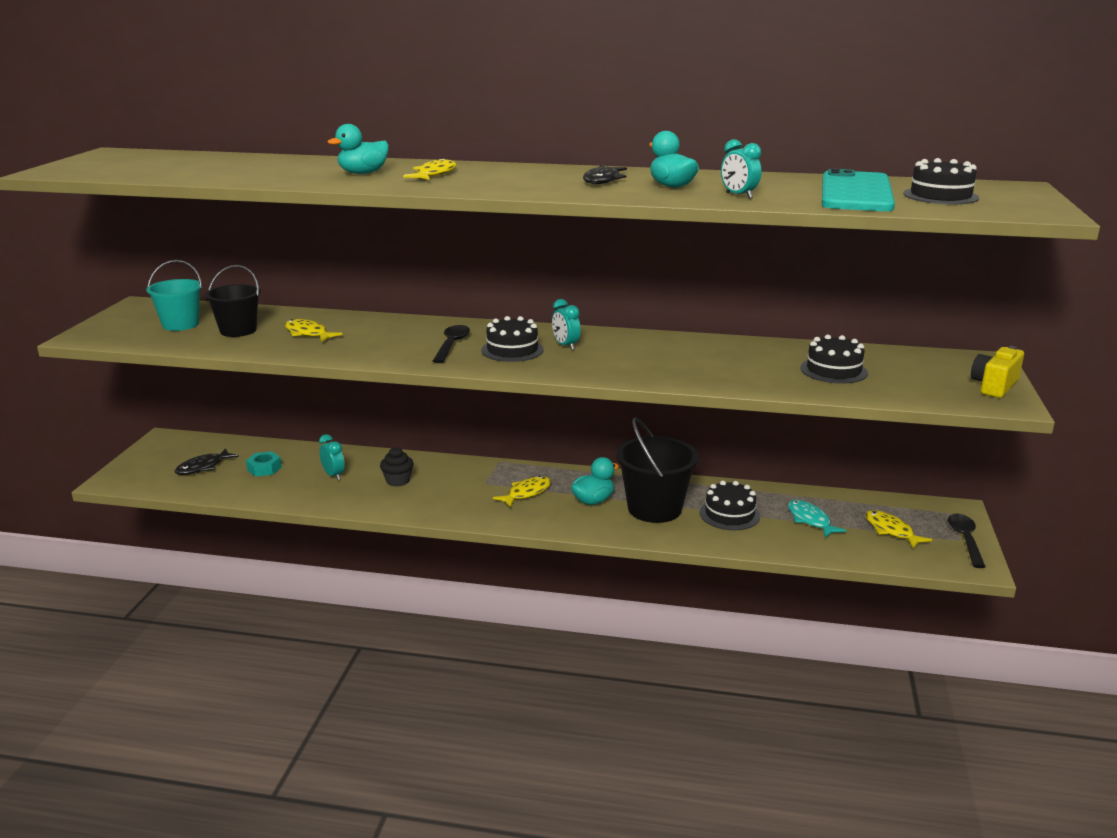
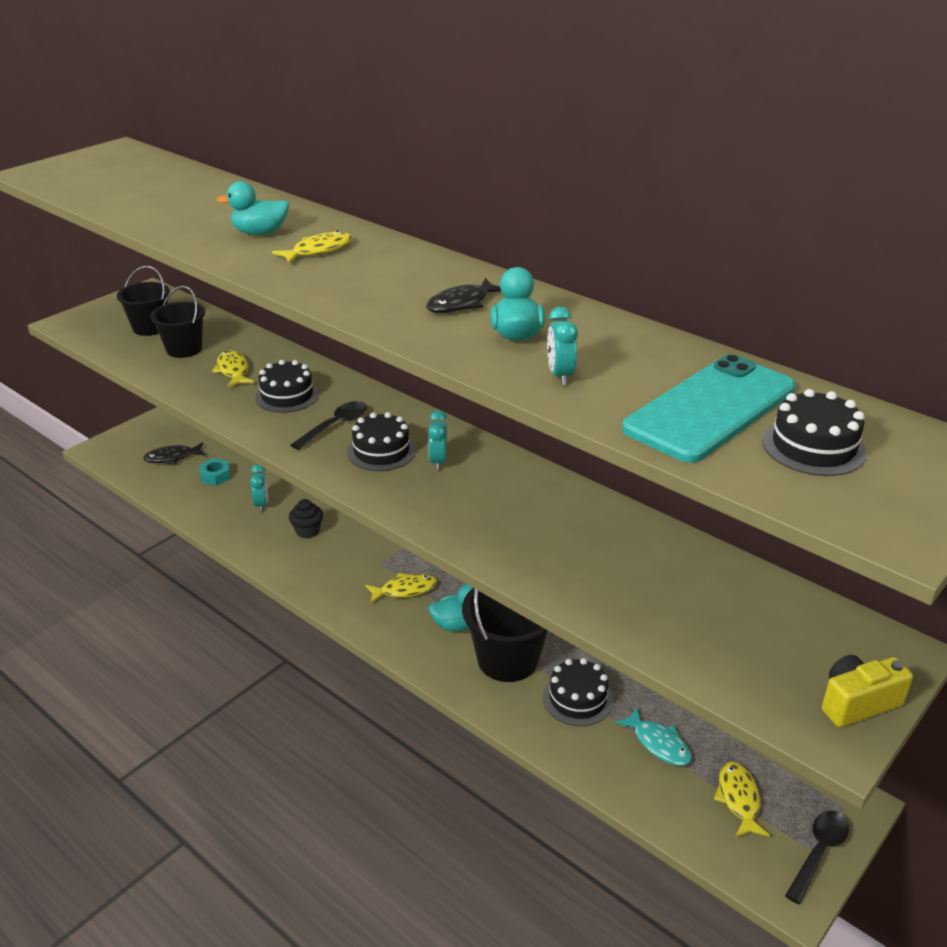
camera: 30 degrees right, 10 degrees up
turquoise bucket [146,260,202,331] -> black bucket [117,266,170,336]
turquoise fish [788,500,846,537] -> turquoise fish turned 135 degrees clockwise [615,707,692,766]
black cake [800,334,868,384] -> black cake moved to [255,360,319,413]

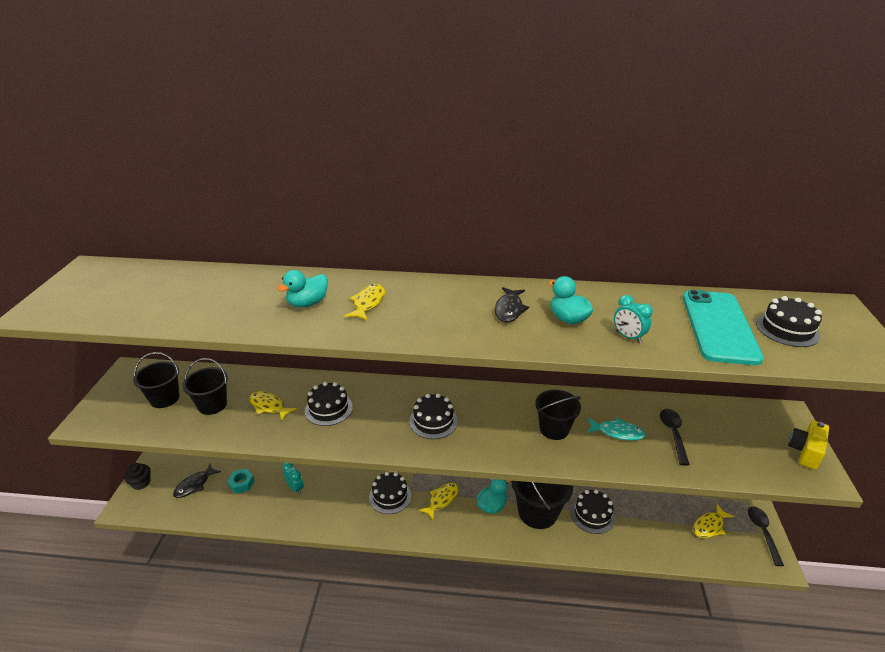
camera: 35 degrees left, 0 degrees up
black cupcake [289,499,323,538] -> black cupcake moved to [124,463,151,490]
black spoon [291,401,367,450] -> black spoon moved to [660,409,690,466]
turquoise clock [428,410,447,470] -> none
turquoise fish [615,707,692,766] -> turquoise fish moved to [587,417,646,441]
yellow fish [714,762,770,838] -> yellow fish turned 90 degrees counterclockwise [693,504,734,538]
none -> black cake [369,472,411,514]
none -> black bucket [535,390,581,440]

